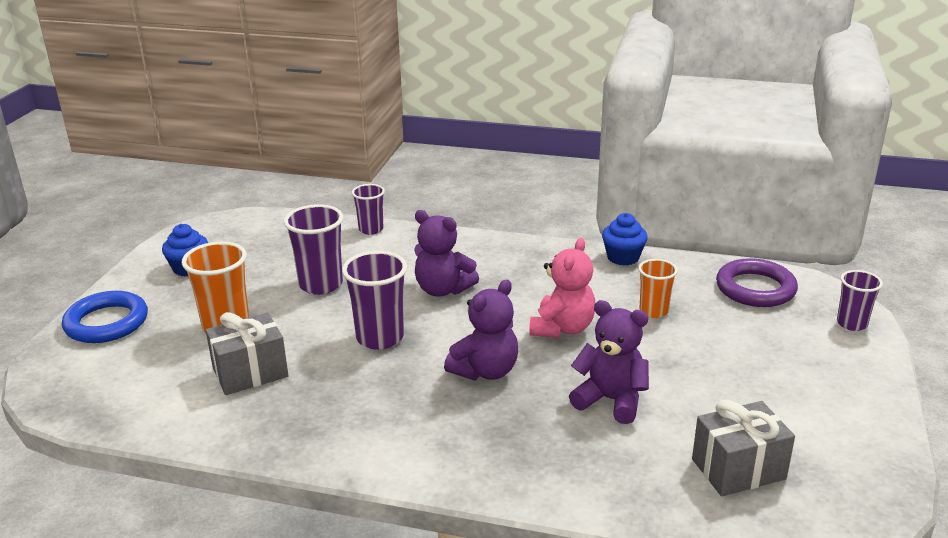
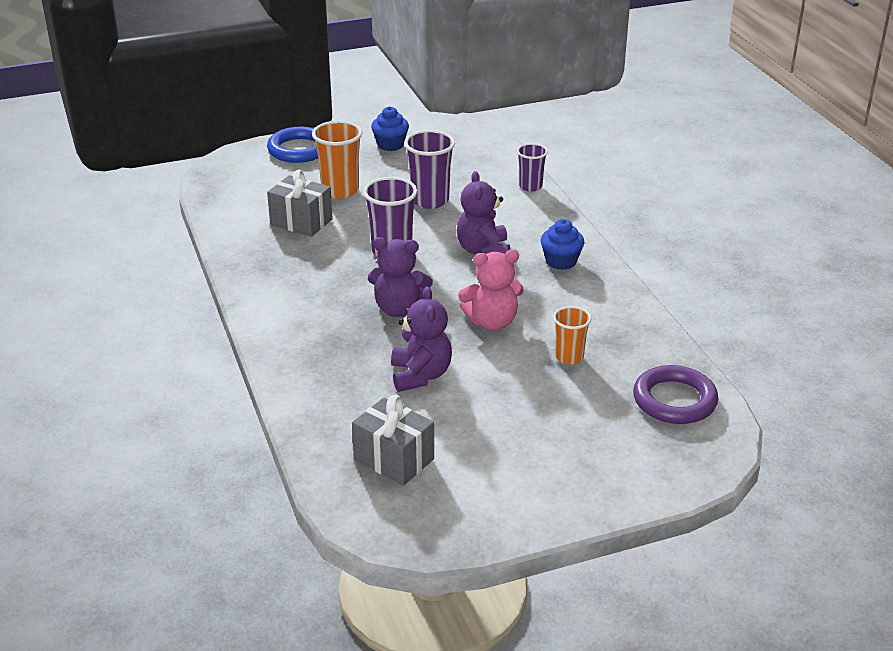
camera: 55 degrees right, 5 degrees up
blue cupcake [602,213,648,265] -> blue cupcake moved to [541,219,585,270]
purple cup [837,270,883,331] -> none

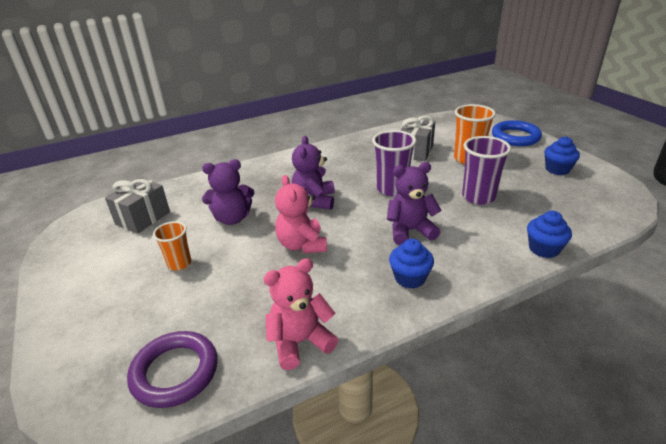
camera: 85 degrees right, 0 degrees up
purple cup [517,143,548,192] -> blue cupcake [527,211,572,258]
orange cup [553,306,592,365] -> orange cup moved to [153,221,191,270]
none -> pink teddy bear [263,258,338,370]

